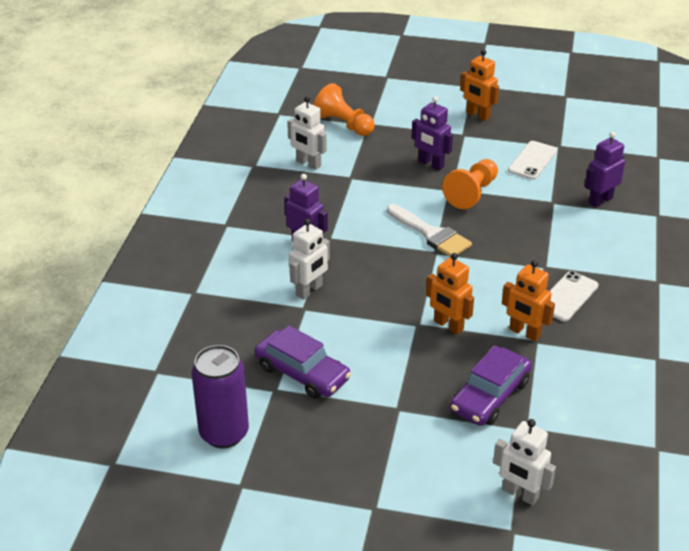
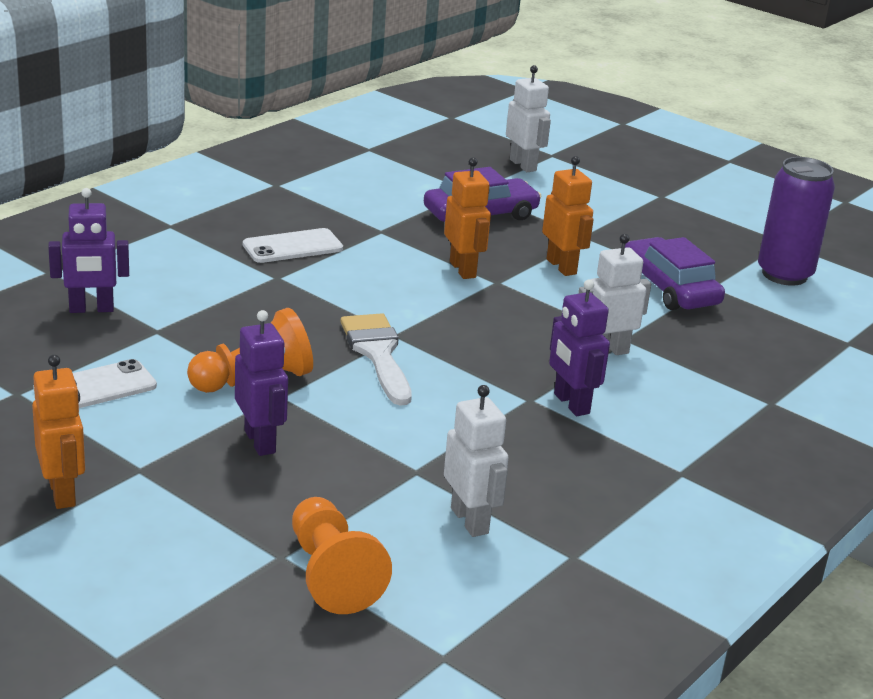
camera: 155 degrees left, 10 degrees down
orange robot [502,260,555,342] -> orange robot moved to [542,156,594,276]

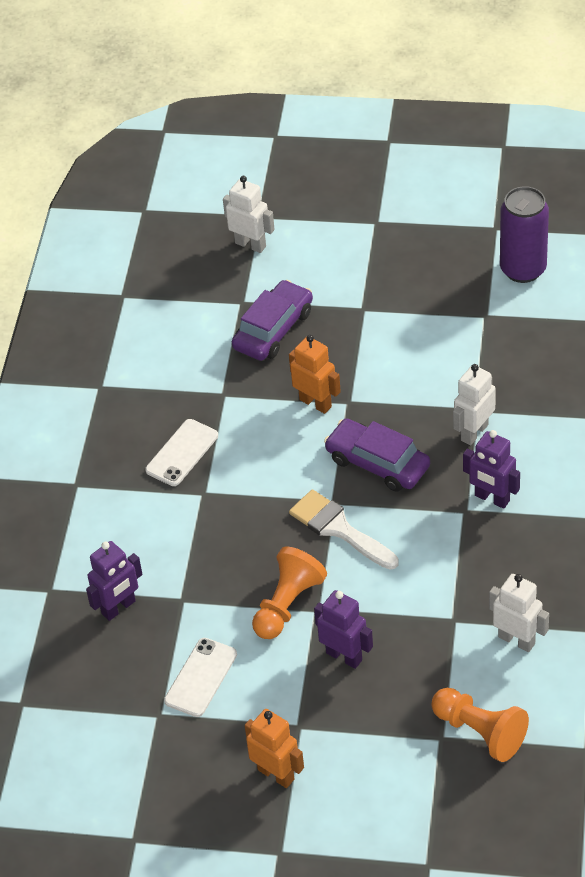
camera: 25 degrees left, 20 degrees up
orange robot [542,156,594,276] -> none
purple car [625,237,725,310] -> purple car moved to [324,418,430,492]

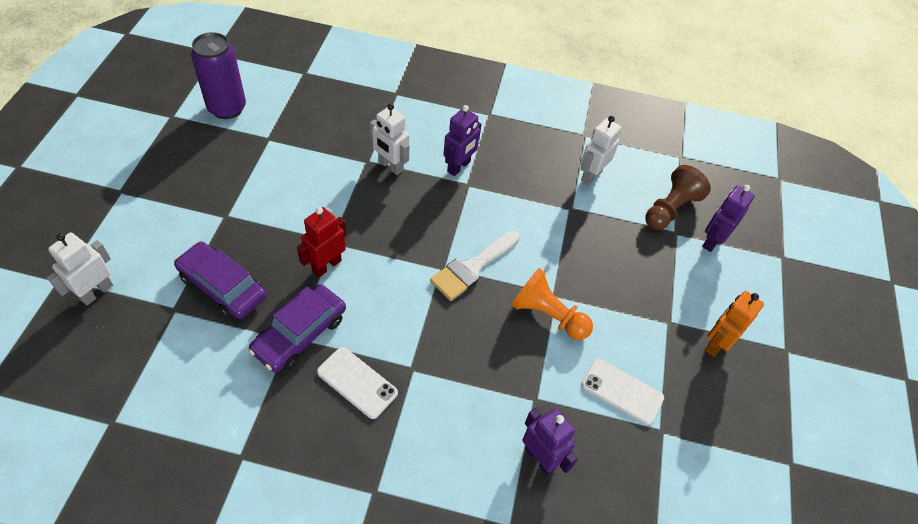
camera: 95 degrees left, 5 degrees up
orange robot [289,335,341,414] -> red robot [297,207,346,277]
purple robot [314,590,373,669] -> purple robot moved to [702,185,755,252]
purple car [324,418,430,492] -> purple car moved to [248,284,346,373]
orange pawn [431,688,529,762] -> brown pawn [646,165,711,230]

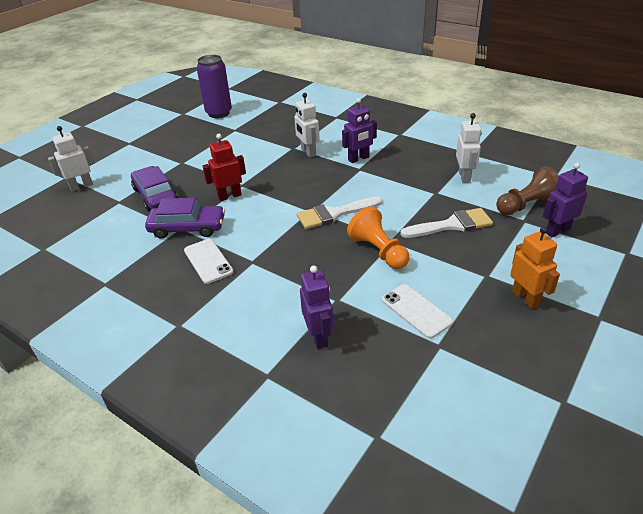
camera: 30 degrees right, 15 degrees down
purple car [248,284,346,373] -> purple car turned 150 degrees counterclockwise [145,198,225,239]
white robot [580,116,621,185] -> white robot turned 120 degrees clockwise [456,113,482,183]
orange robot [705,291,764,357] -> orange robot turned 90 degrees clockwise [510,226,560,309]
none -> white brush [400,208,493,238]

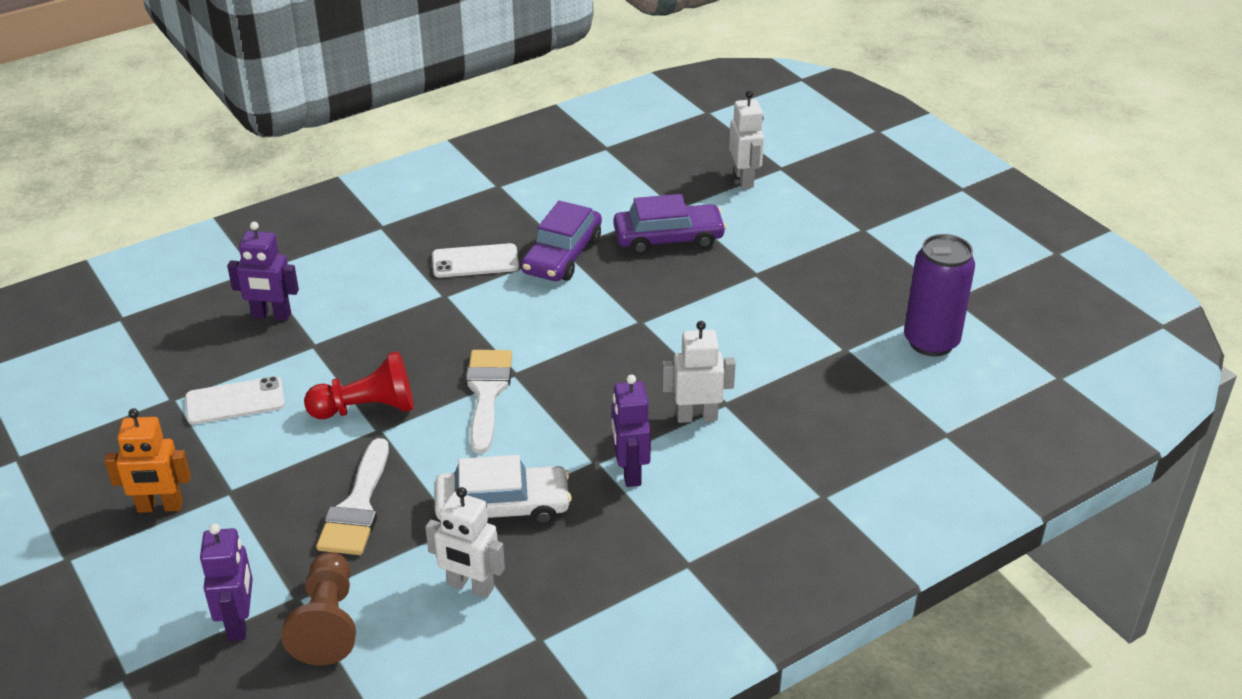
camera: 110 degrees right, 0 degrees up
red robot [203,134,246,201] -> none
orange pawn [347,206,409,269] -> red pawn [304,351,414,419]
none -> white car [435,455,572,525]

